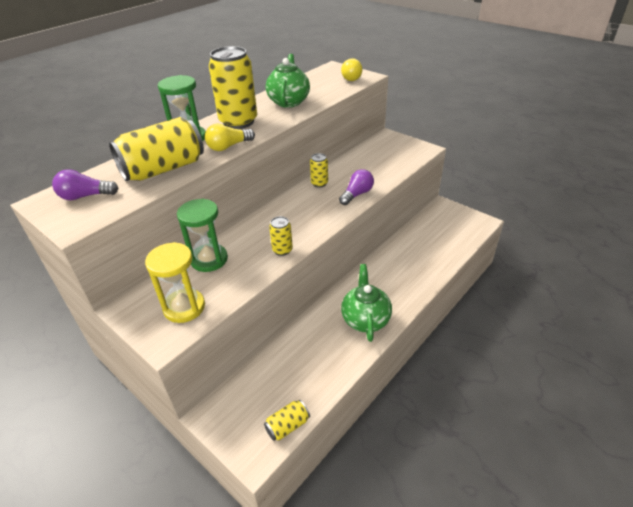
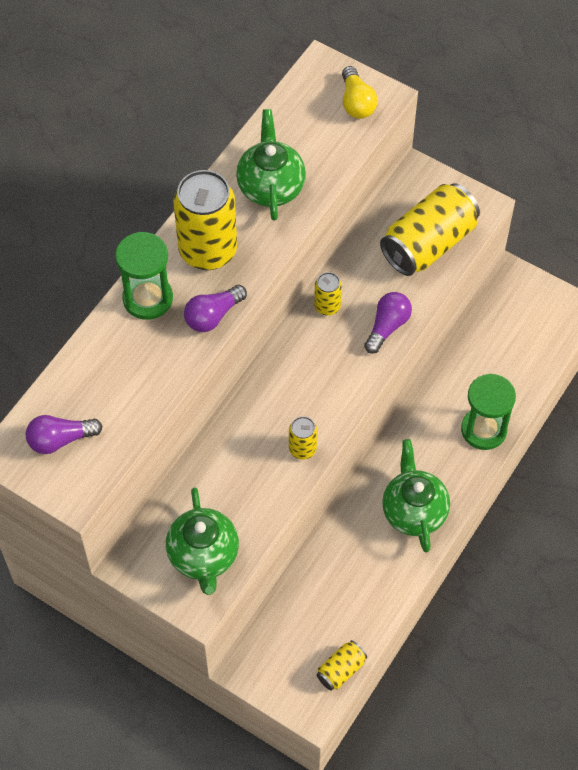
camera: 10 degrees left, 20 degrees up
yellow can [109,117,204,181] -> yellow can moved to [380,183,480,276]
yellow hourglass [145,242,205,323] -> green teapot [166,488,239,595]
green hourglass [177,199,228,272] -> green hourglass moved to [461,374,516,450]
yellow light bulb [205,124,255,151] -> purple light bulb [184,285,247,332]

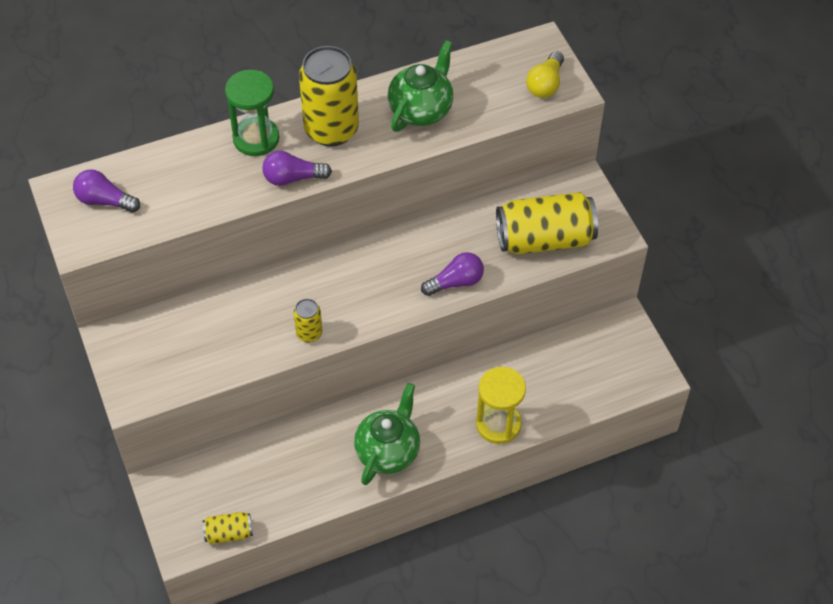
camera: 35 degrees right, 5 degrees down
green teapot [166,488,239,595] -> none
yellow can [314,272,342,316] -> none
green hourglass [461,374,516,450] -> yellow hourglass [476,367,526,444]

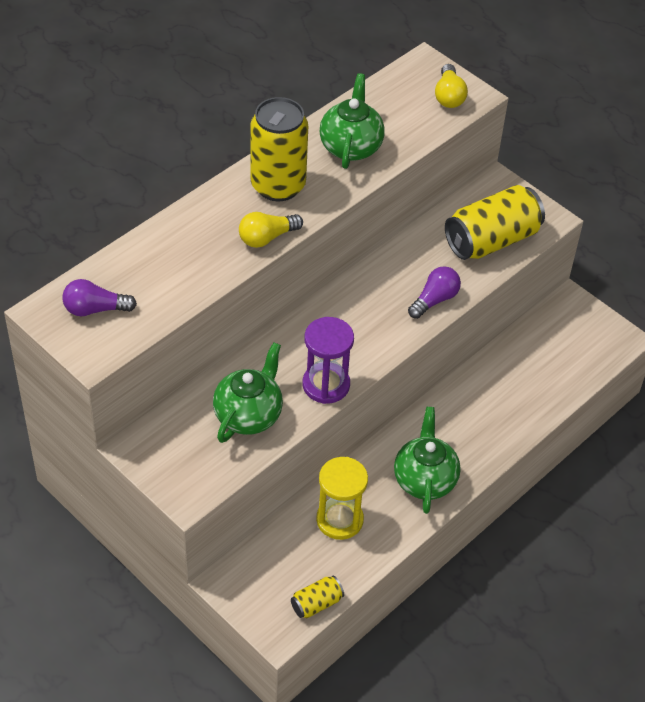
camera: 25 degrees left, 5 degrees down
green hourglass [225,70,279,156] -> none
purple light bulb [262,151,332,186] -> yellow light bulb [239,212,303,248]
yellow can [293,299,322,342] -> purple hourglass [303,317,354,404]
yellow hourglass [476,367,526,444] -> yellow hourglass moved to [316,457,368,540]
none -> green teapot [213,342,283,443]

